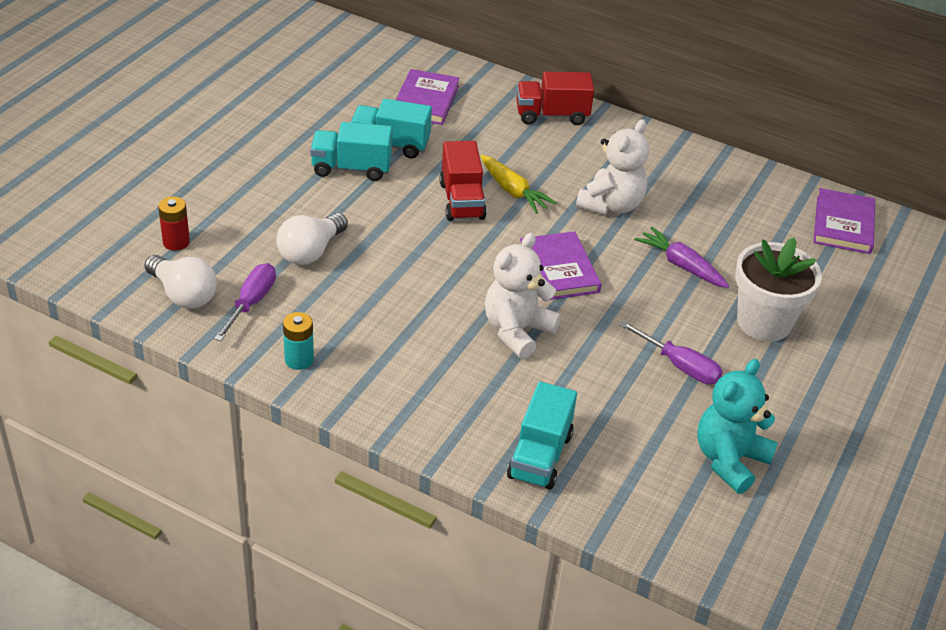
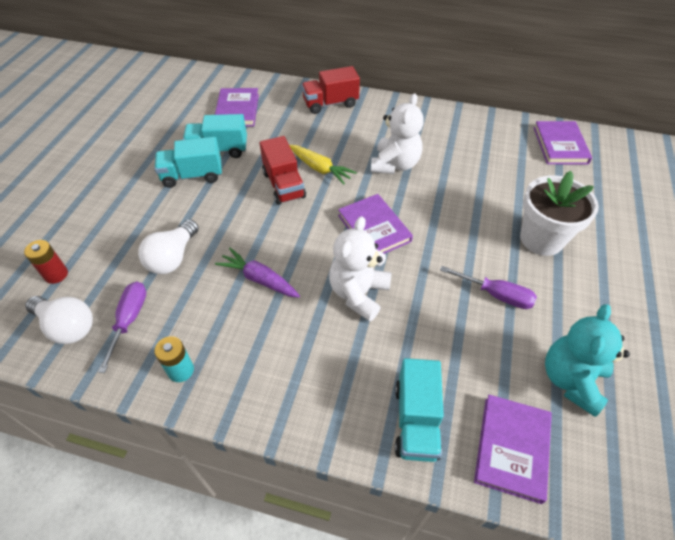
camera: 10 degrees left, 10 degrees up
purple carrot [634,227,729,288] -> purple carrot moved to [215,248,300,298]
none -> purple book [474,395,552,504]

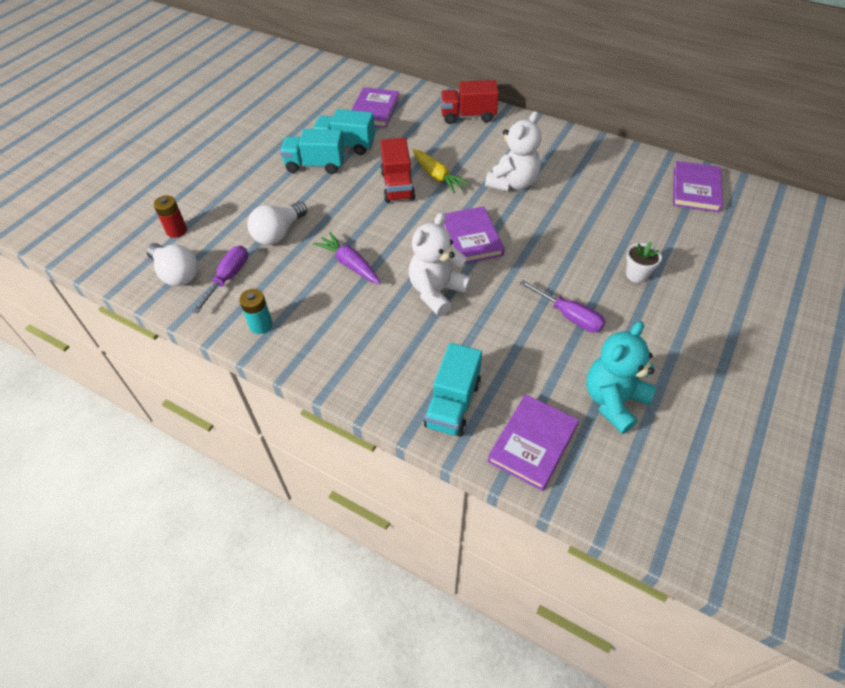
camera: 15 degrees right, 0 degrees up
white flower pot [520,171,599,256] -> white flower pot [626,242,662,283], size x0.49

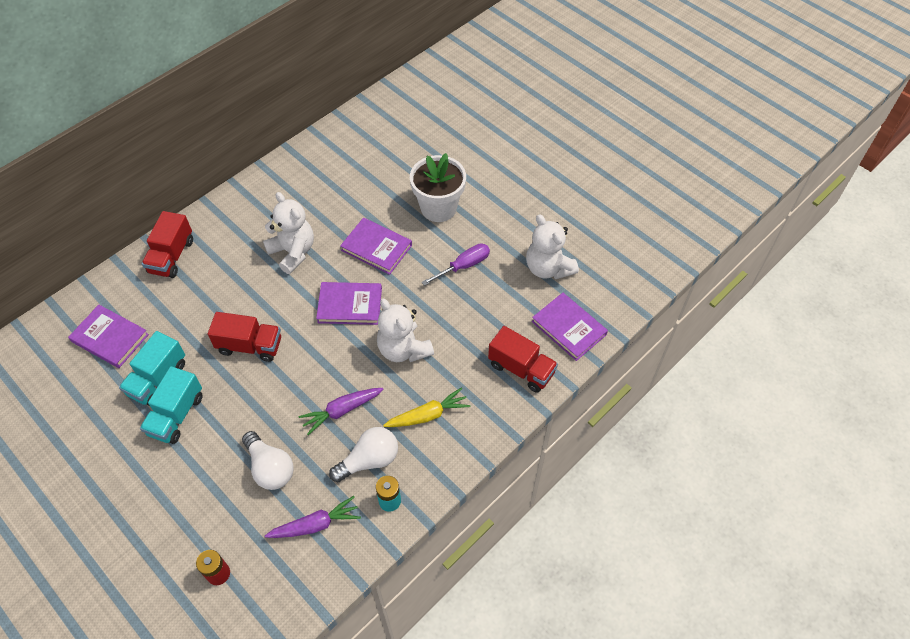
camera: 75 degrees left, 5 degrees up
white light bulb [146,243,198,286] -> white light bulb moved to [329,427,398,482]
purple screwdriver [192,246,248,313] -> purple carrot [265,496,361,538]
yellow carrot [413,149,470,193] -> yellow carrot moved to [383,387,470,427]
turquoise truck [424,343,482,437] -> red truck [488,326,558,393]
turquoise teddy bear [586,321,656,434] -> white teddy bear [526,214,579,279]
white flower pot [626,242,662,283] -> white flower pot [410,153,466,222], size x2.02
purple book [673,161,723,212] -> purple book moved to [340,218,412,275]

